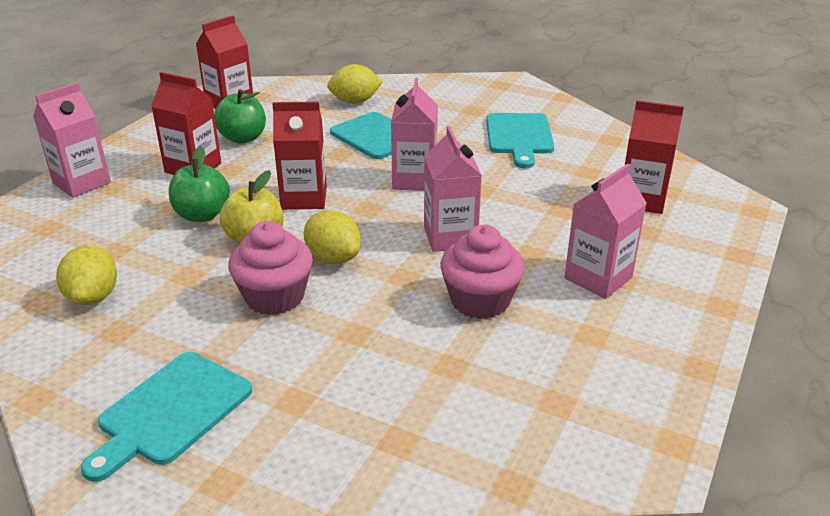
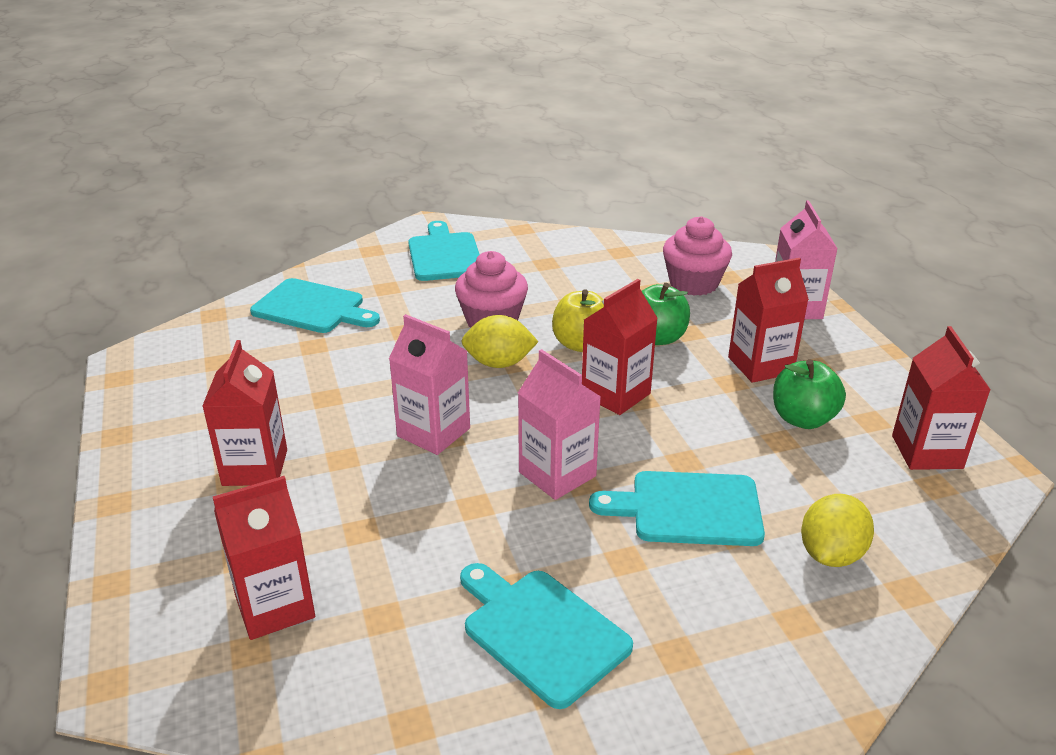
camera: 135 degrees right, 0 degrees up
yellow lemon [56,245,117,305] -> none
pink cupcake [440,225,525,319] -> pink cupcake moved to [663,216,732,296]
pink carton [564,164,647,299] -> red carton [202,340,287,486]
none -> turquoise cutting board [250,278,380,333]

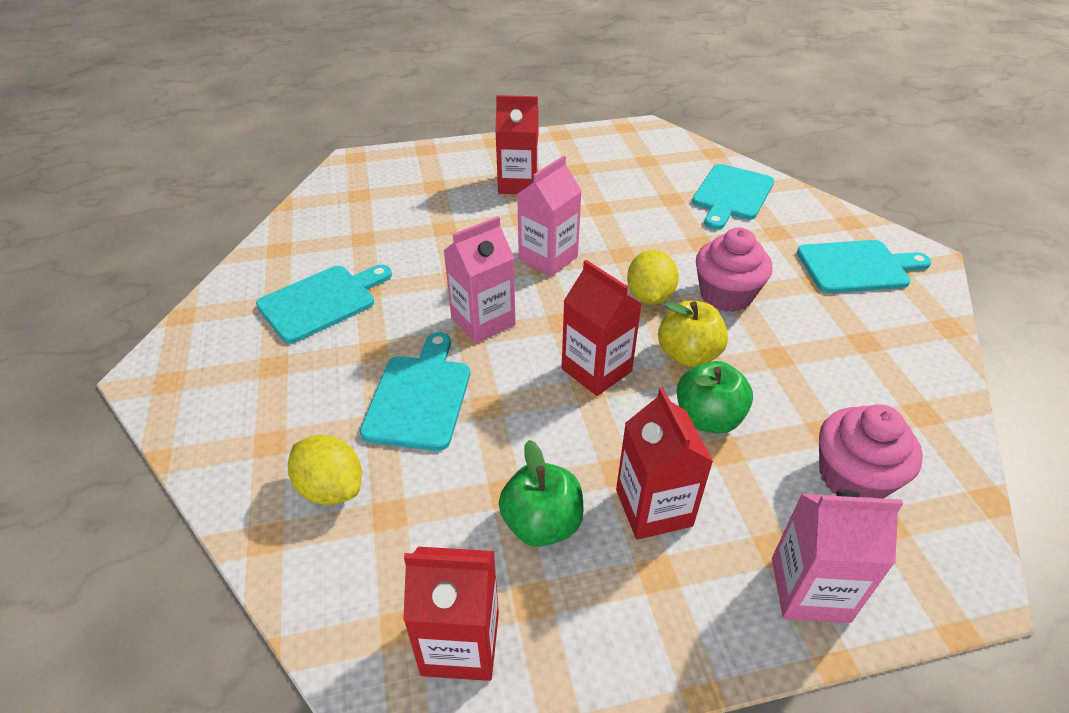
camera: 95 degrees right, 10 degrees up
red carton [213,476,315,640] -> none

